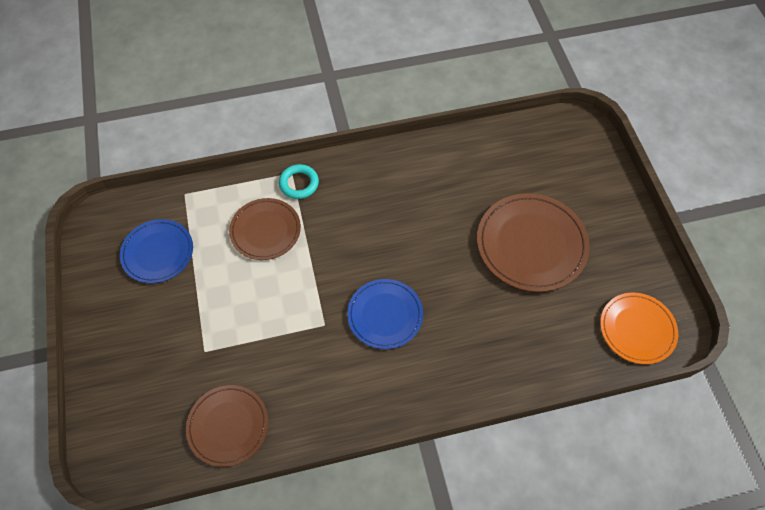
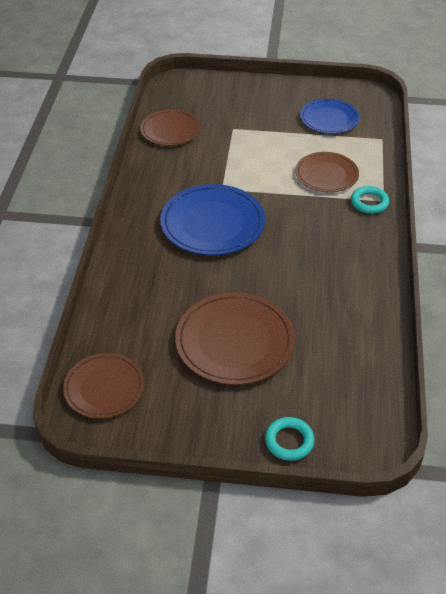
camera: 110 degrees right, 15 degrees down
blue plate [347,279,423,349] -> blue plate [160,184,265,255], size x1.55
orange plate [600,293,678,364] -> brown plate [63,353,144,419]
none -> turquoise ring [265,417,315,461]

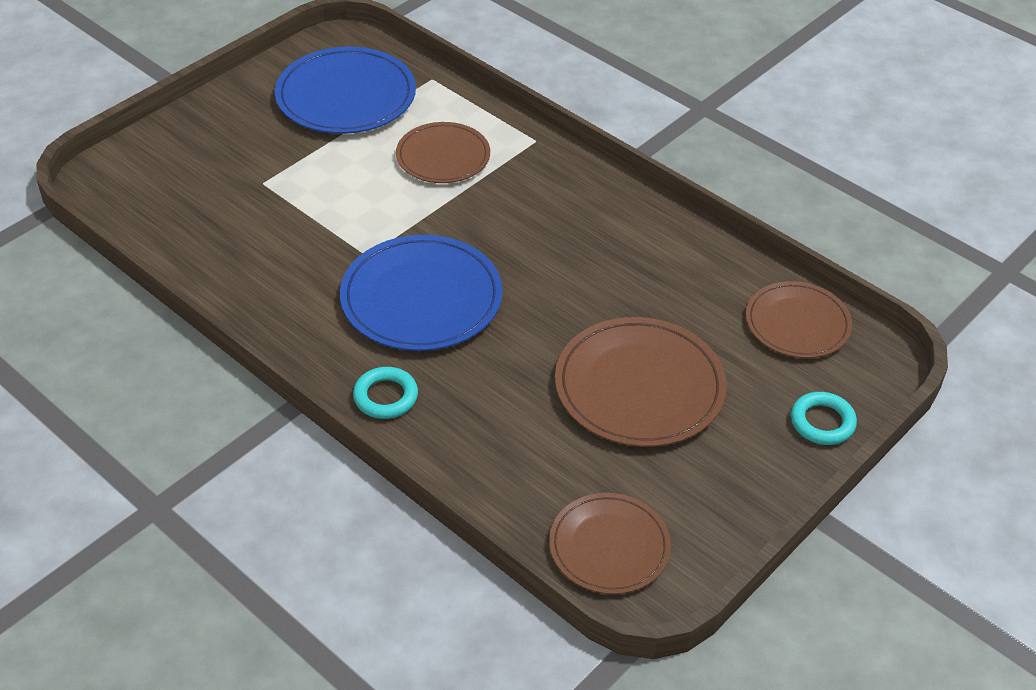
camera: 55 degrees left, 0 degrees up
brown plate [140,110,200,146] -> brown plate moved to [746,281,852,358]
blue plate [300,99,359,134] -> blue plate [275,47,416,134], size x1.55
turquoise ring [351,186,389,214] -> turquoise ring moved to [353,367,418,419]

